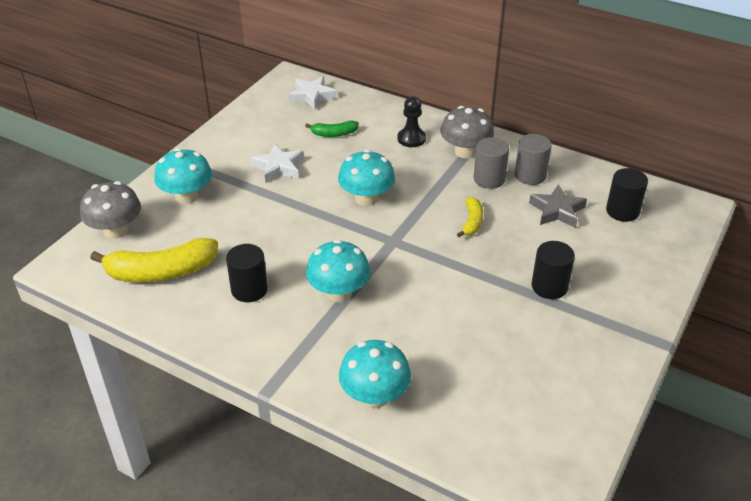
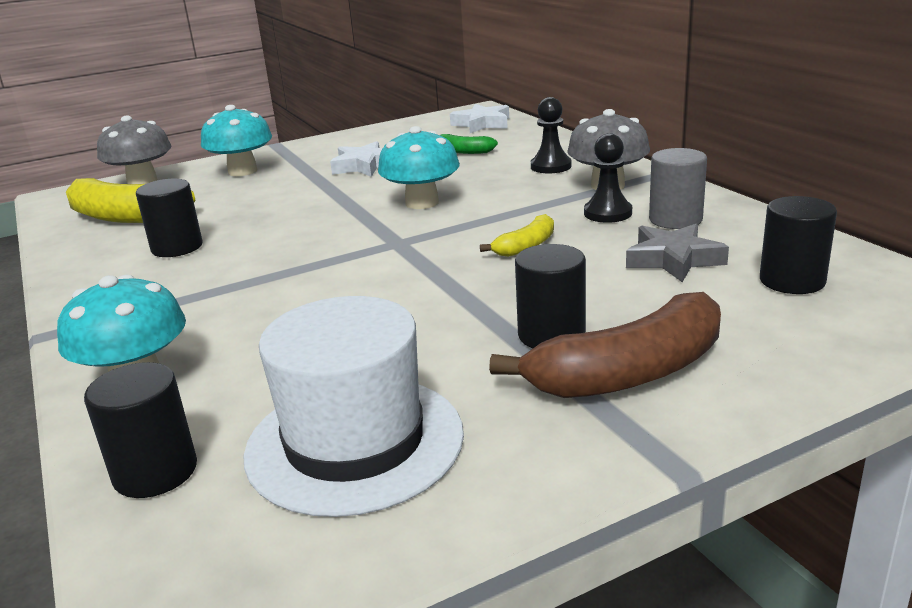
camera: 35 degrees right, 15 degrees down
turquoise mushroom [306,239,370,302] -> none
grey cylinder [474,137,509,189] -> black pawn [584,133,632,223]
none -> black cylinder [84,362,197,498]
none -> white hat [244,296,464,517]
none -> brown banana [489,292,721,398]

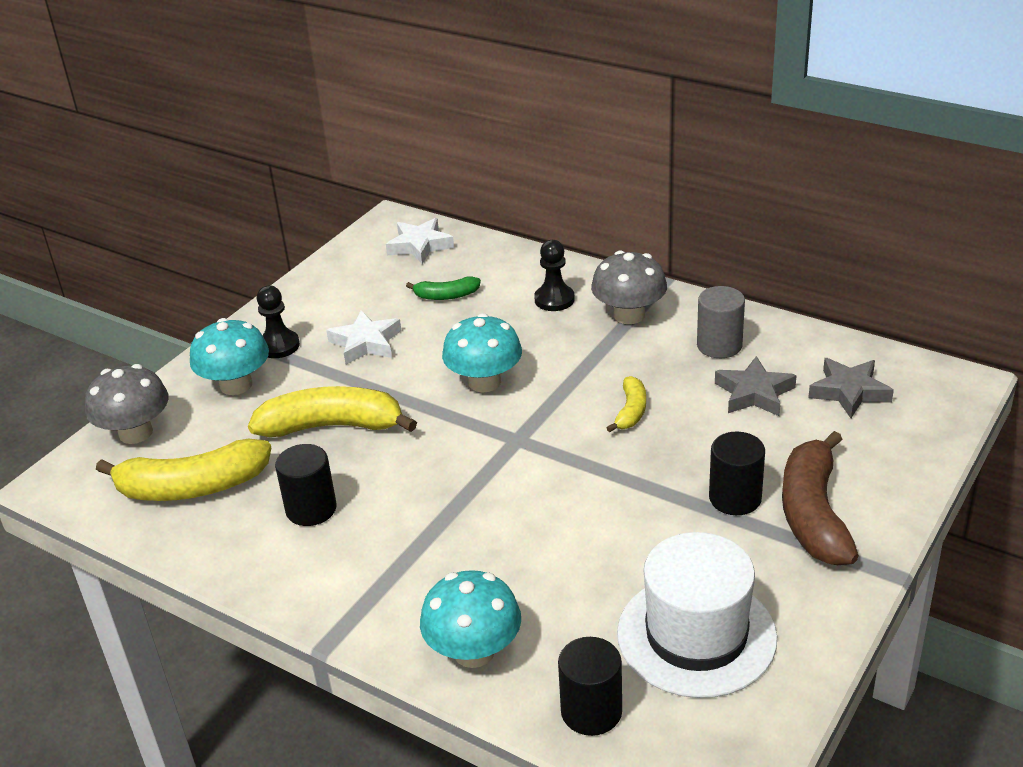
camera: 30 degrees left, 10 degrees up
brown banana [489,292,721,398] -> brown banana turned 150 degrees clockwise [782,431,859,565]
black pawn [584,133,632,223] -> black pawn moved to [257,286,300,358]
black cylinder [760,196,837,294] -> grey star [808,358,894,418]
none -> yellow banana [248,386,417,437]

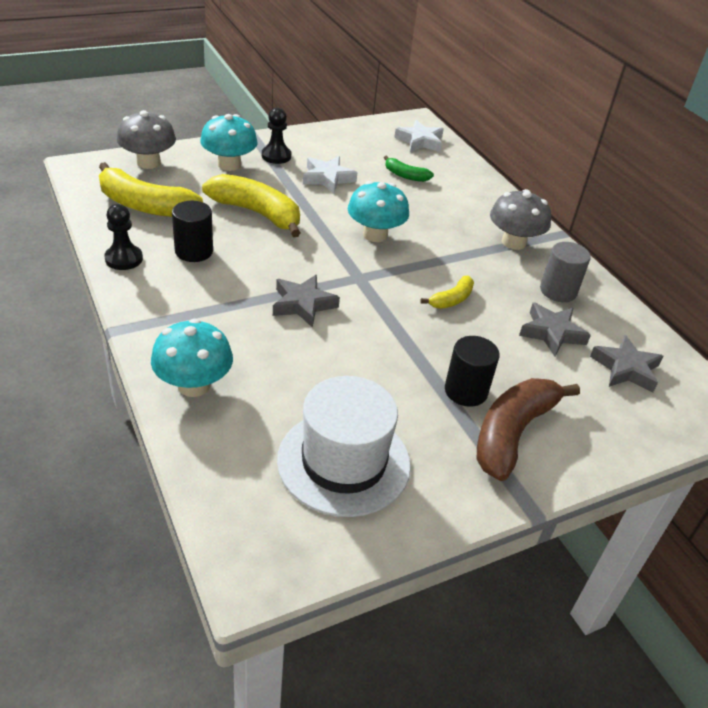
camera: 25 degrees right, 5 degrees up
black pawn [534,240,575,311] -> black pawn moved to [104,204,143,270]
black cylinder [558,637,622,736] -> none
none -> grey star [273,275,340,328]

